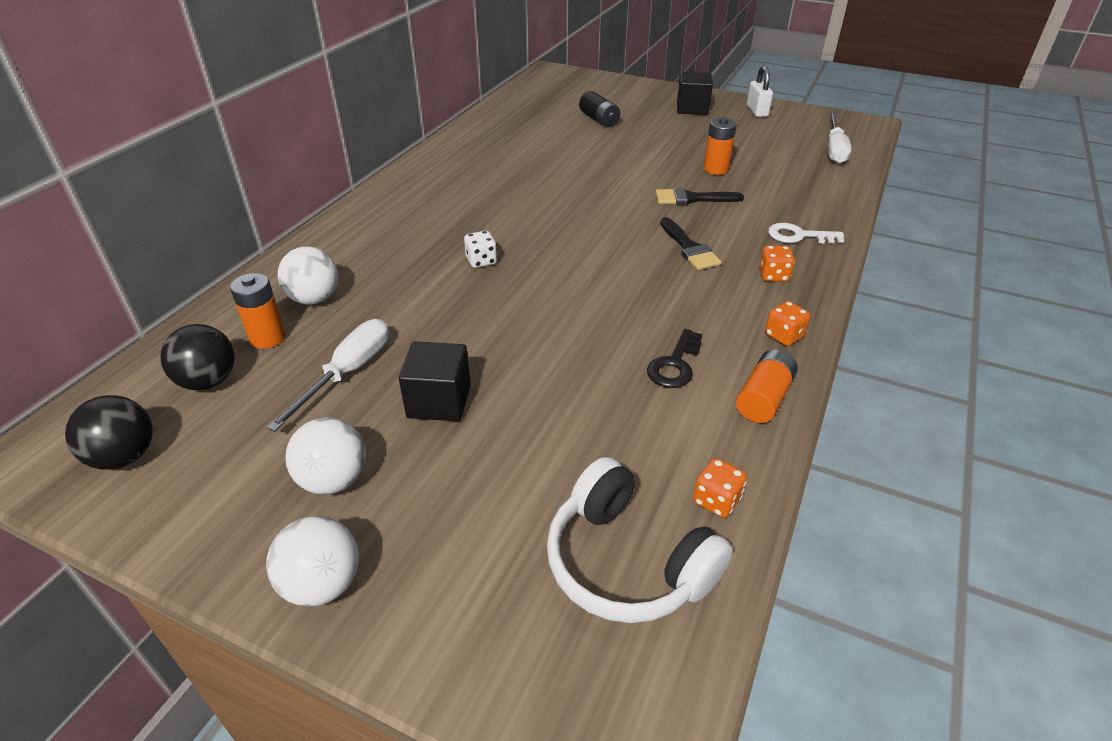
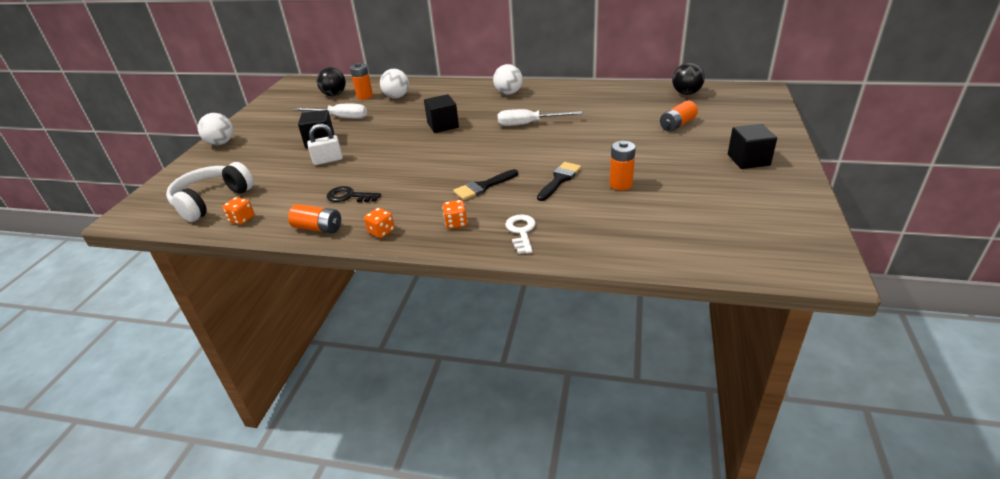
camera: 80 degrees right, 5 degrees down
black ball [65,395,153,470] -> black ball moved to [672,63,705,95]
white ball [285,417,366,495] -> white ball moved to [493,64,523,95]
white dice [464,231,497,268] -> black cube [424,94,459,133]
black battery [579,91,620,127] -> orange battery [660,101,698,132]
black brush [656,188,744,205] -> black brush turned 45 degrees clockwise [537,162,581,201]
white padlock [747,66,773,117] -> white padlock moved to [307,124,343,165]
white screwdriver [827,112,852,164] -> white screwdriver moved to [498,109,582,126]

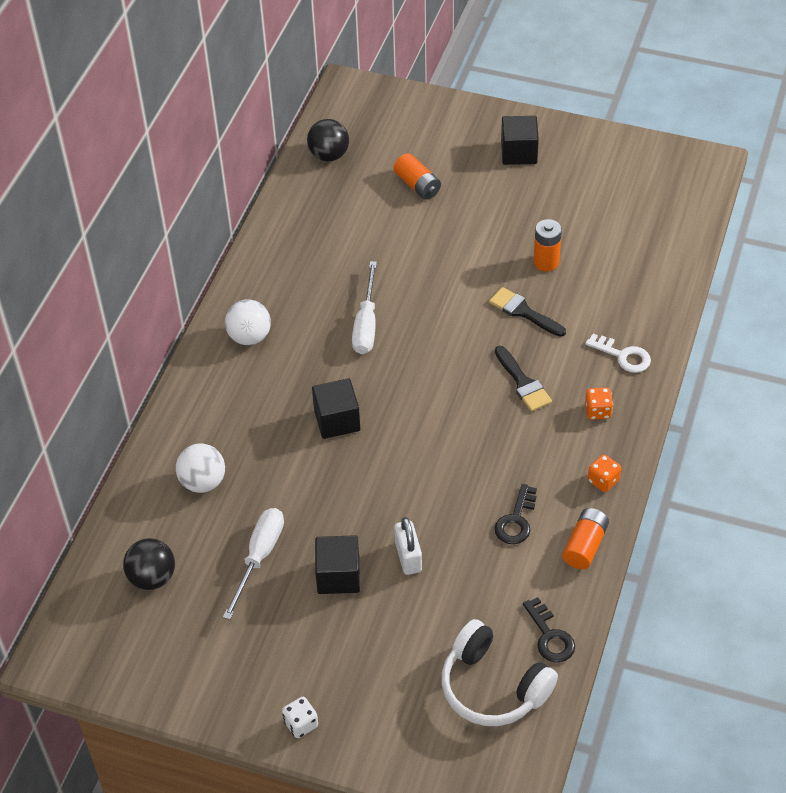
camera: 85 degrees left, 15 degrees up
white ball [198,113,233,145] -> white dice [282,697,318,738]
orange dice [222,197,254,225] -> black key [523,597,575,662]
orange battery [350,63,373,100] -> none
white key [505,214,536,254] -> white key turned 150 degrees counterclockwise [585,334,651,373]

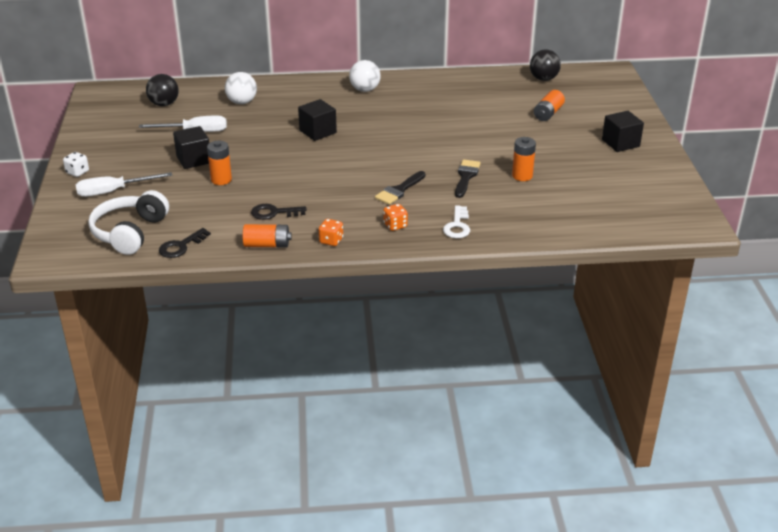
camera: 65 degrees right, 15 degrees down
white screwdriver [352,261,377,354] -> white screwdriver moved to [76,172,172,197]
white padlock [394,517,422,575] -> orange battery [207,141,232,185]

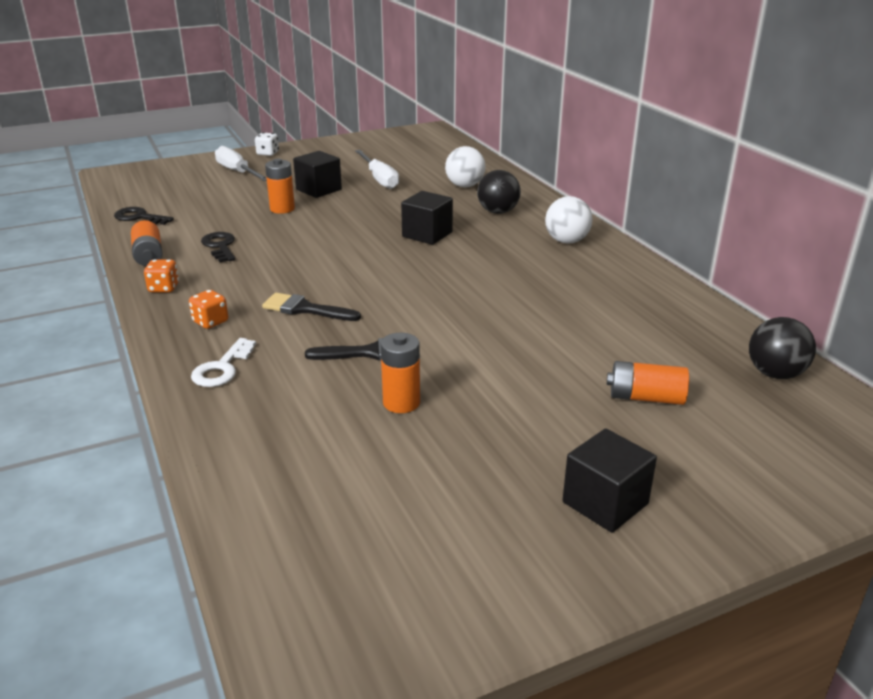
camera: 70 degrees right, 5 degrees down
white headphones [88,190,169,255] -> none
black ball [146,74,179,106] -> black ball moved to [477,170,521,214]
white key [443,205,470,238] -> white key turned 60 degrees counterclockwise [191,338,256,387]

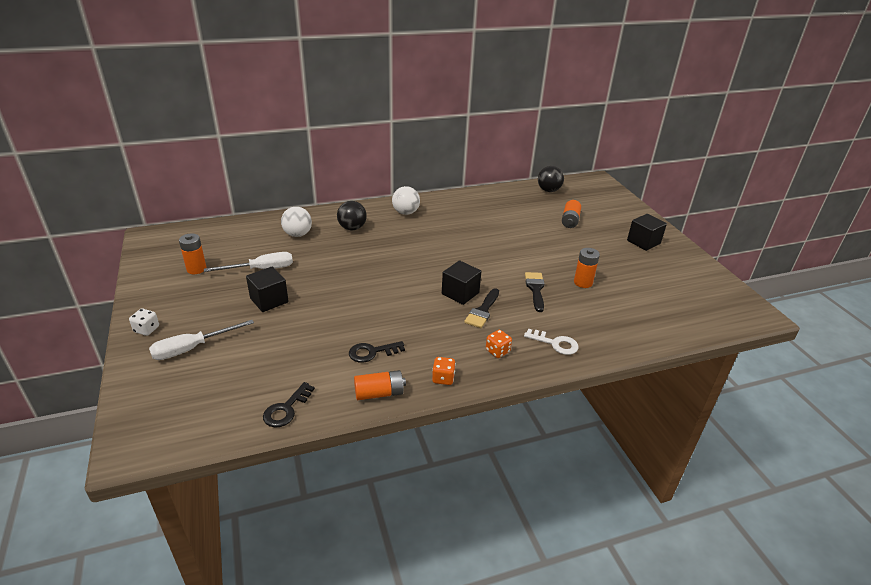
camera: 85 degrees left, 5 degrees up
orange battery [265,158,295,214] -> orange battery moved to [179,233,206,274]
black cube [401,191,453,245] -> black cube moved to [442,260,481,305]

